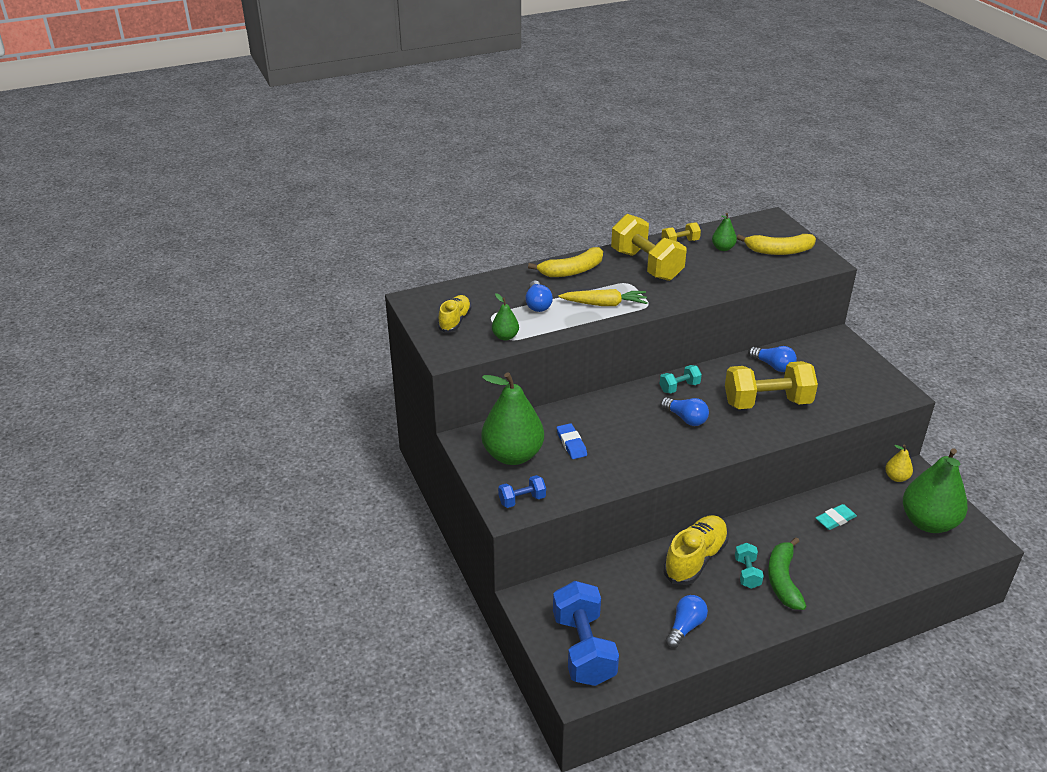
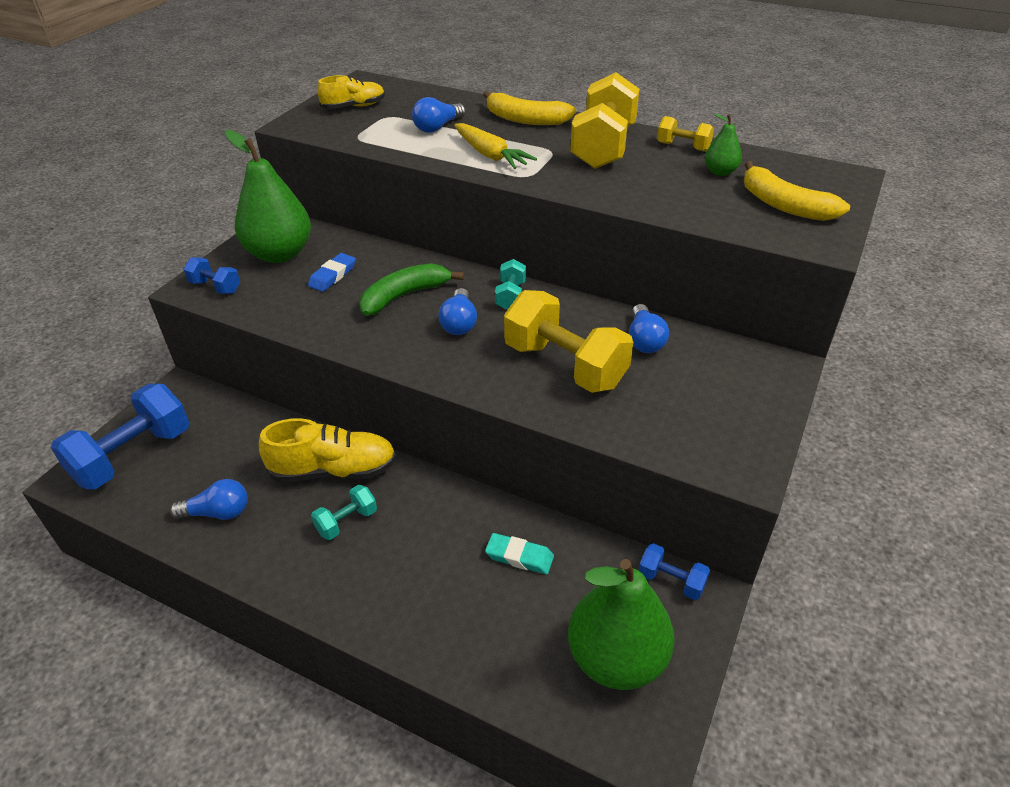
camera: 50 degrees right, 5 degrees up
green pear [492,293,519,341] -> none
turquoise dumbbell [659,365,702,394] -> turquoise dumbbell turned 75 degrees clockwise [495,259,526,310]
green banana [768,537,807,610] -> green banana moved to [359,263,464,316]
yellow pear [885,445,913,482] -> blue dumbbell [639,543,710,600]

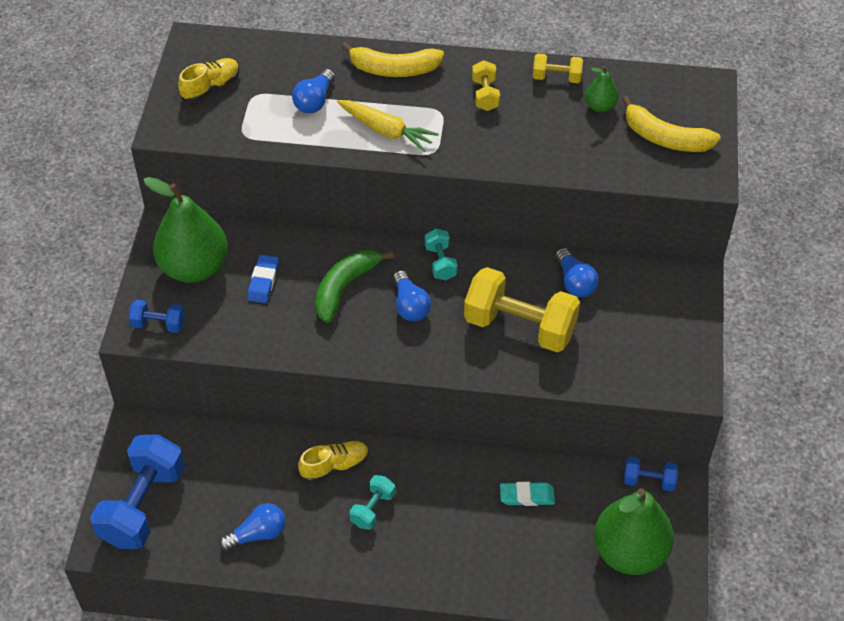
camera: 20 degrees left, 10 degrees up
yellow shoe [259,418,396,482] -> yellow shoe [298,441,369,483], size x0.63
yellow dumbbell [570,72,640,169] -> yellow dumbbell [472,60,500,111], size x0.48

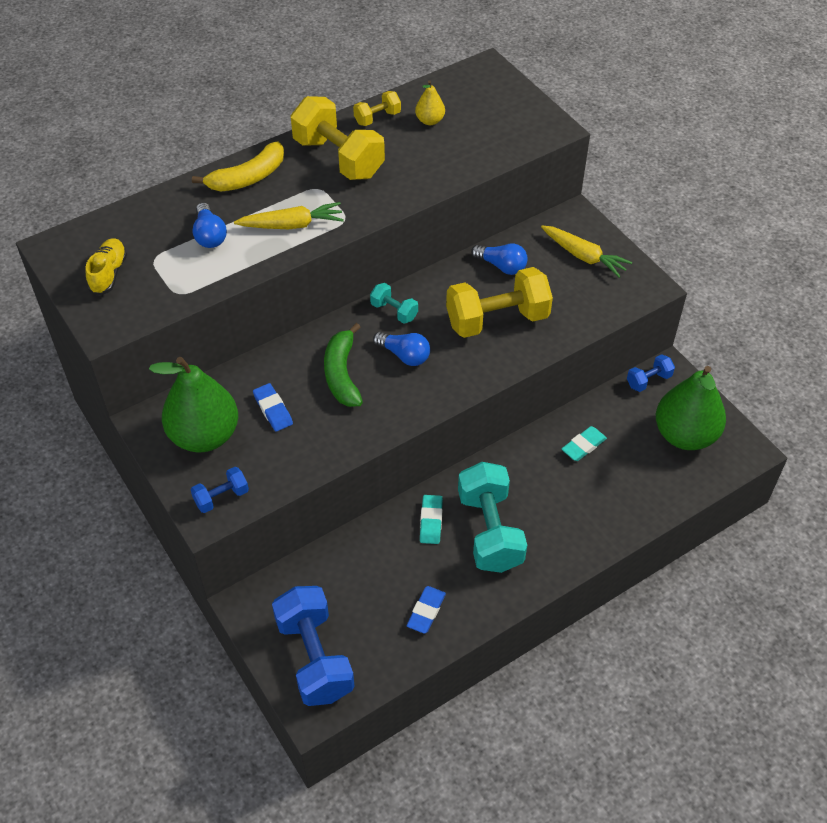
camera: 40 degrees left, 0 degrees up
blue light bulb [219,503,285,551] -> blue eraser [407,586,446,634]
yellow shoe [298,441,369,483] -> turquoise eraser [420,495,443,544]
turquoise dumbbell [350,475,395,530] -> turquoise dumbbell [458,462,527,573], size x2.07
yellow dumbbell [472,60,500,111] -> yellow dumbbell [291,96,385,180], size x2.07
green pear [585,66,618,112] -> yellow pear [415,80,445,125]
yellow banana [622,96,721,152] -> none
none -> yellow carrot [541,225,632,278]

